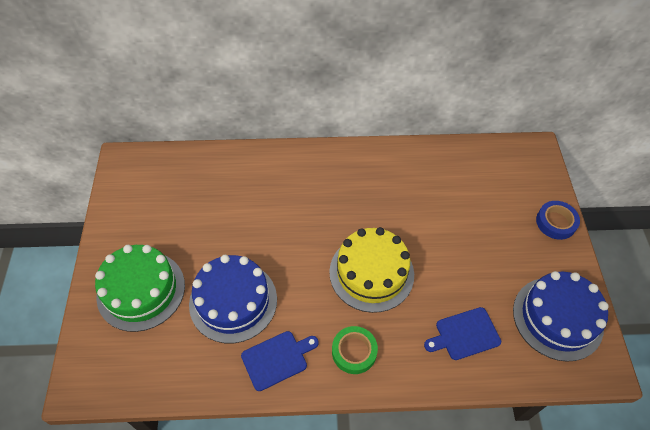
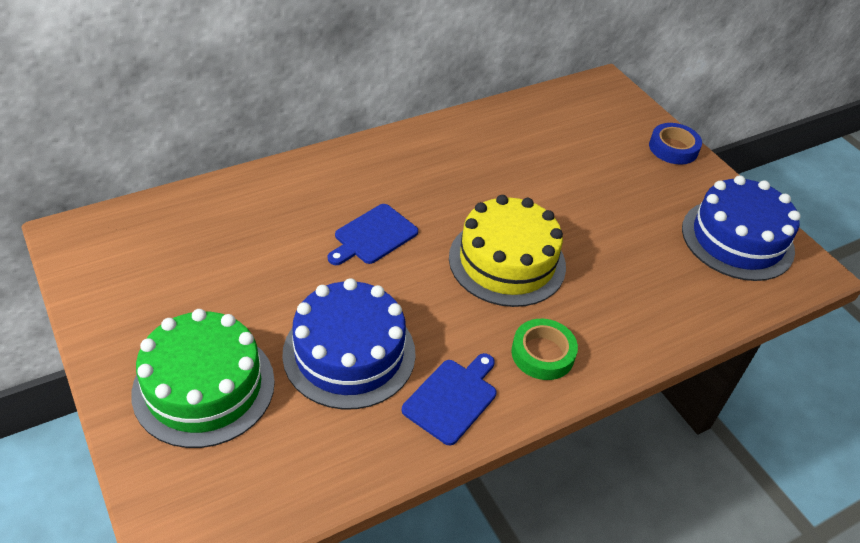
camera: 30 degrees left, 10 degrees down
blue cutting board [424,307,501,360] -> blue cutting board moved to [328,204,418,265]

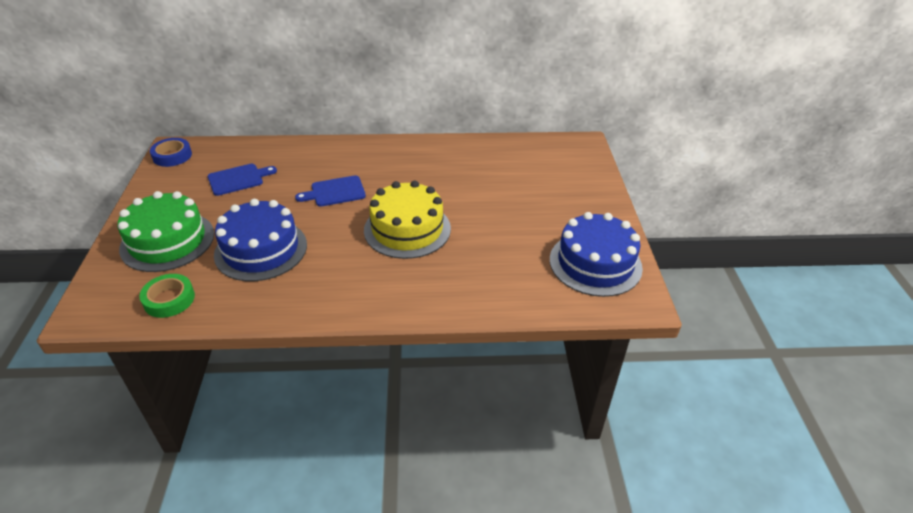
camera: 30 degrees right, 5 degrees down
blue cutting board [402,353,496,446] -> blue cutting board moved to [208,164,277,196]
green tape [511,319,578,380] -> green tape moved to [139,274,195,318]
blue tape [649,123,702,165] -> blue tape moved to [150,138,192,167]

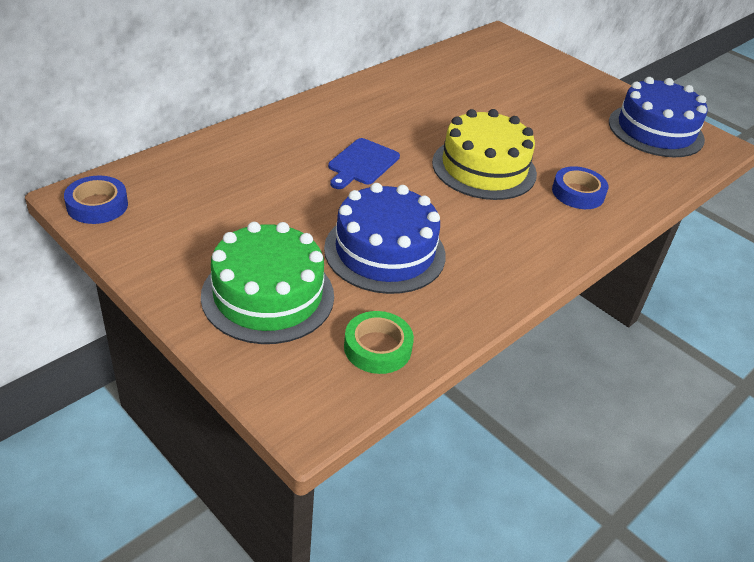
camera: 45 degrees left, 0 degrees up
blue cutting board [208,164,277,196] -> none
none -> blue tape [552,166,608,209]

